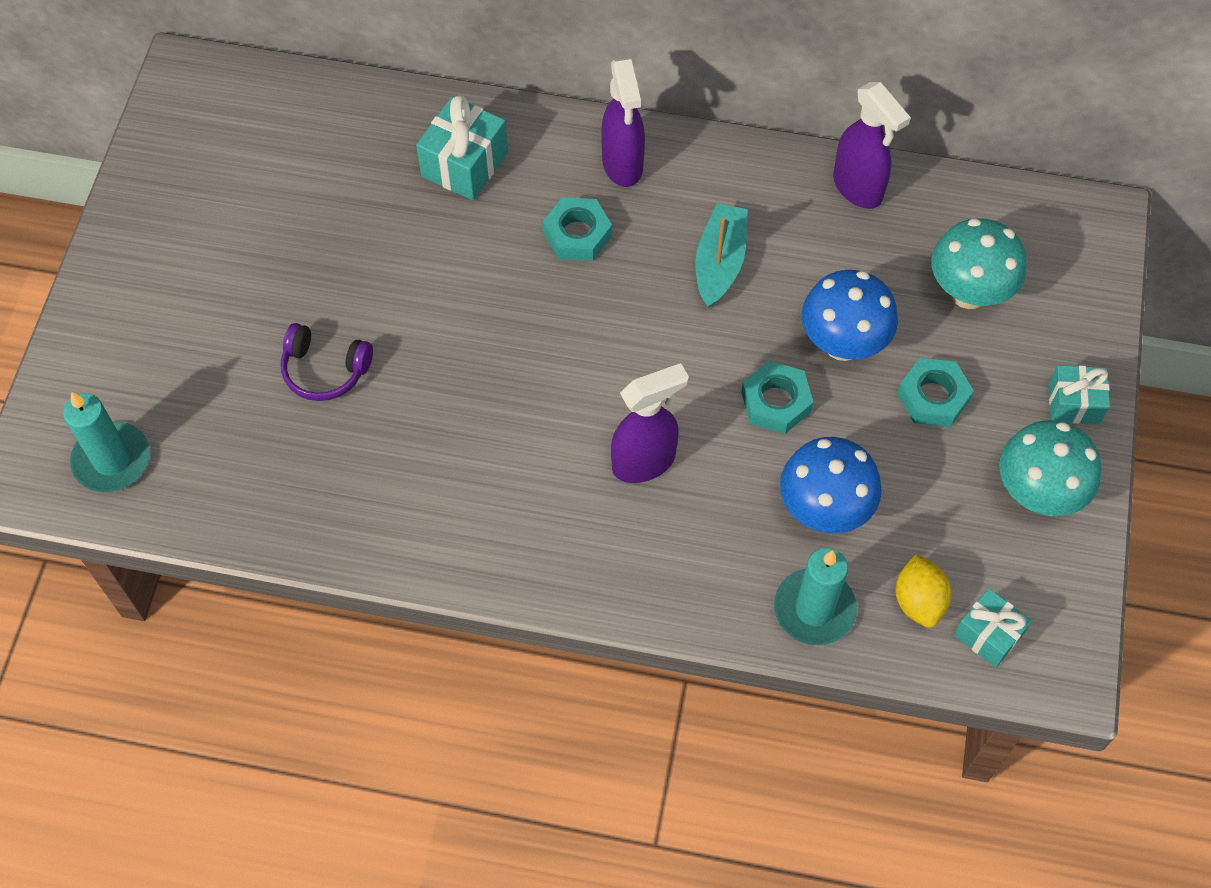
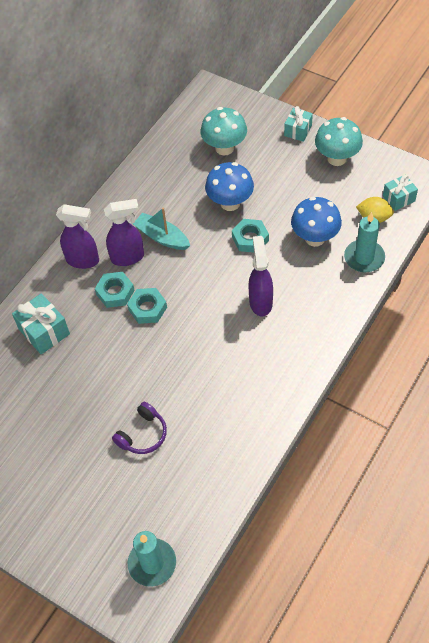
camera: 65 degrees left, 5 degrees down
purple spray bottle [833,82,911,209] -> purple spray bottle moved to [104,199,144,266]
turquoise nut [897,358,974,427] -> turquoise nut moved to [127,288,167,324]

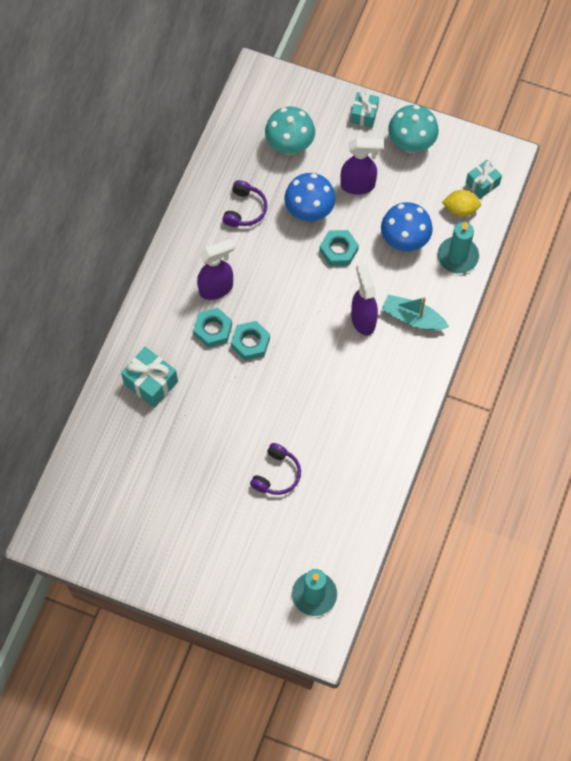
camera: 15 degrees left, 10 degrees up
purple spray bottle [56,204,99,269] -> purple spray bottle moved to [340,138,383,195]
turquoise boat [133,208,190,250] -> turquoise boat moved to [382,294,449,330]
none -> purple headphones [222,180,268,227]

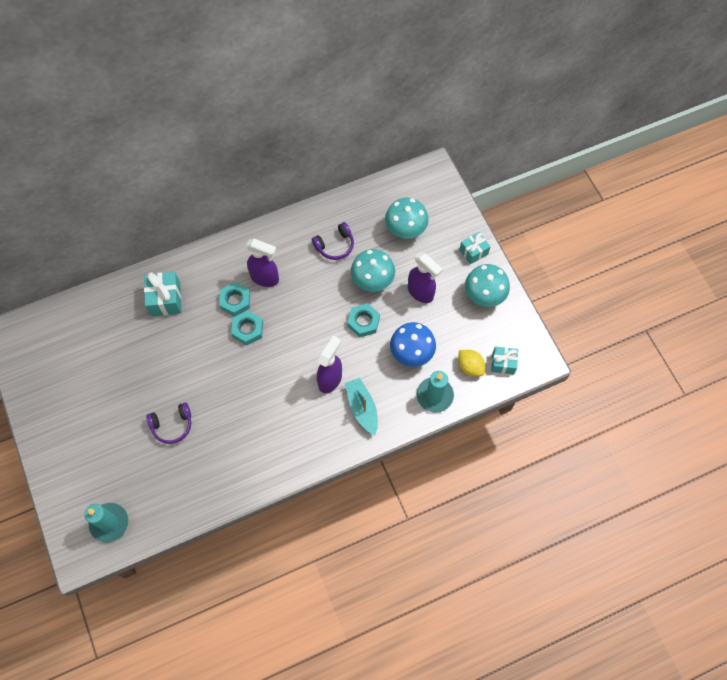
camera: 45 degrees right, 0 degrees up
blue mushroom [284,173,336,221] -> turquoise mushroom [351,249,395,292]

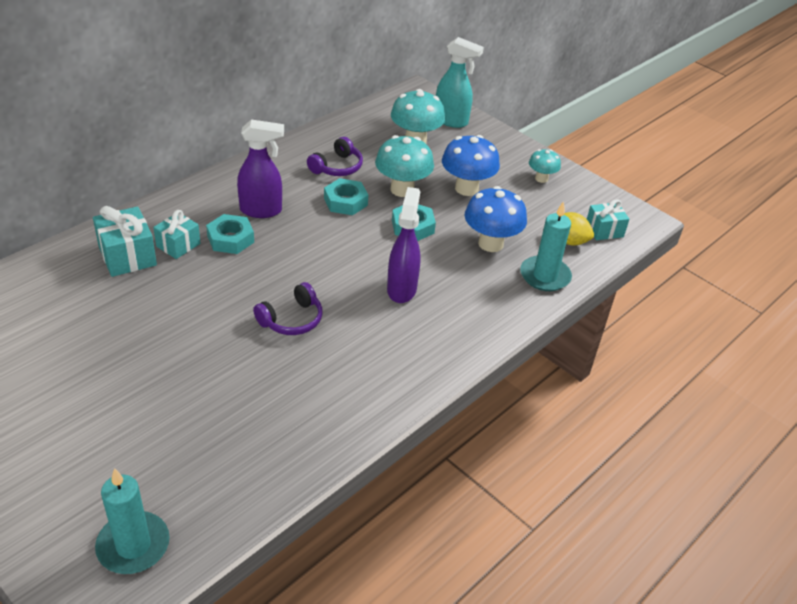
camera: 25 degrees left, 25 degrees down
purple headphones [146,402,191,444] -> purple headphones moved to [253,282,323,335]
turquoise nut [231,311,263,345] -> turquoise nut moved to [324,178,368,215]
turquoise boat [345,378,378,435] -> none
purple spray bottle [408,252,443,303] -> blue mushroom [442,135,500,196]
turquoise gift [459,232,490,264] -> turquoise gift moved to [153,210,201,259]
turquoise mushroom [465,264,510,307] -> turquoise mushroom [529,149,561,183], size x0.57
none -> turquoise spray bottle [436,37,484,128]

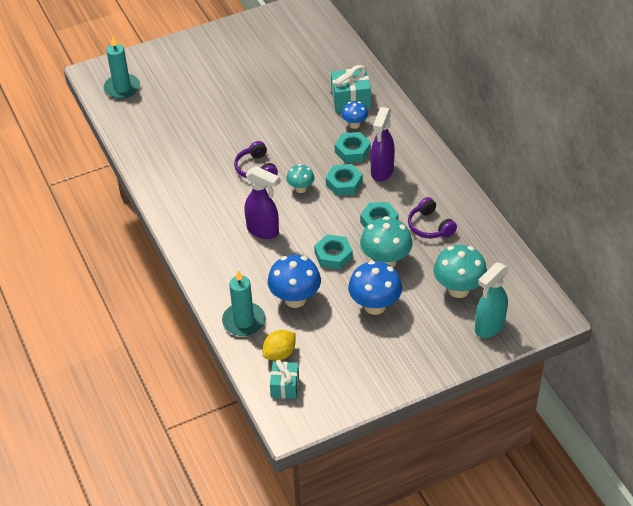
camera: 115 degrees right, 5 degrees up
turquoise gift [153,210,201,259] -> blue mushroom [341,101,368,129]
turquoise mushroom [529,149,561,183] -> turquoise mushroom moved to [286,164,314,193]
none -> turquoise nut [326,164,363,196]

